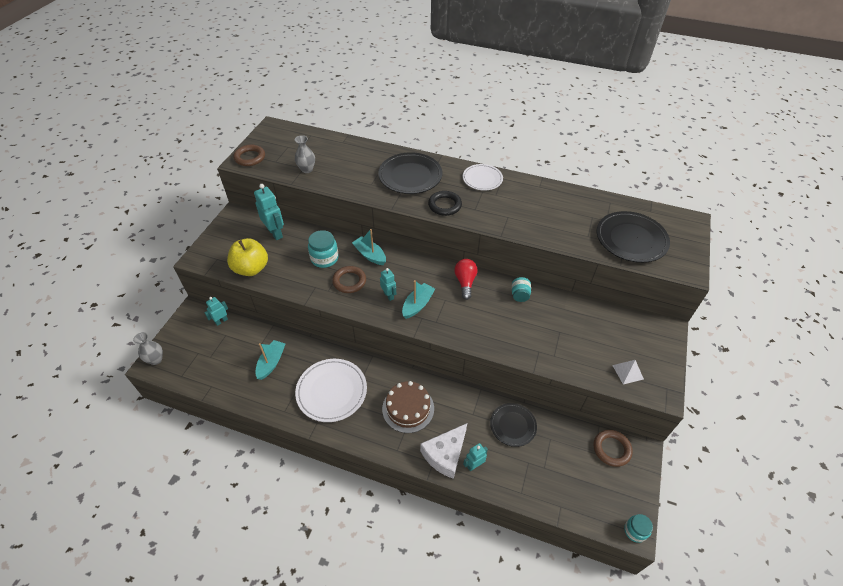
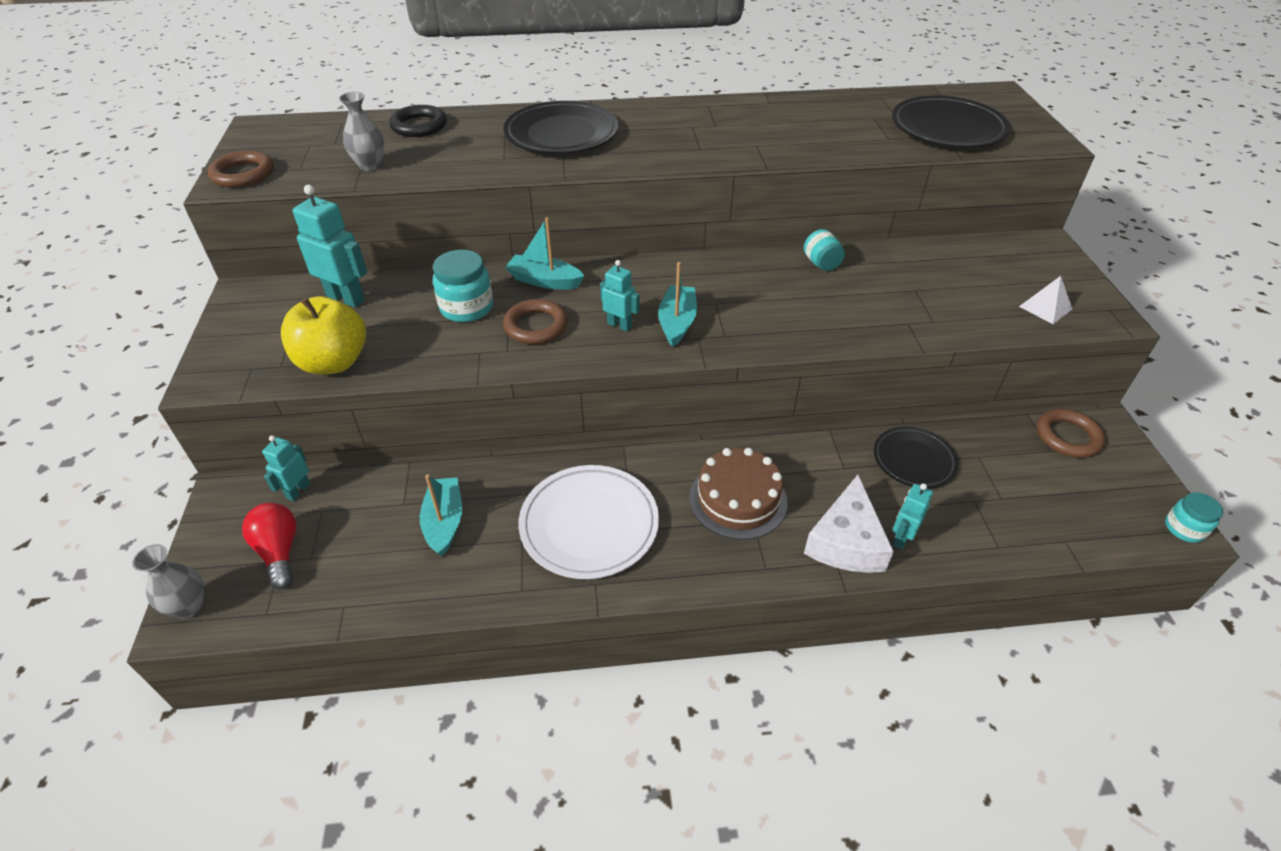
camera: 25 degrees left, 5 degrees down
black ring [428,191,462,216] -> black ring moved to [389,105,447,137]
red light bulb [454,259,478,300] -> red light bulb moved to [242,503,297,589]
white plate [463,164,503,191] -> none

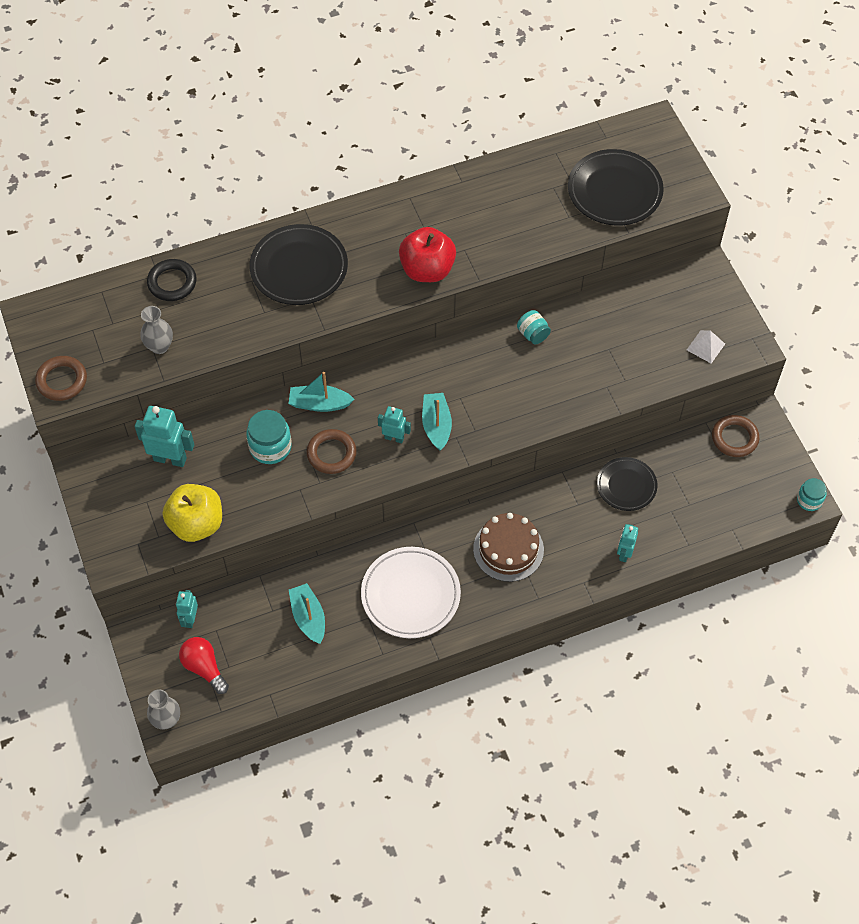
camera: 15 degrees left, 15 degrees up
white cheese [804,475,894,573] -> none
none -> red apple [399,227,456,282]

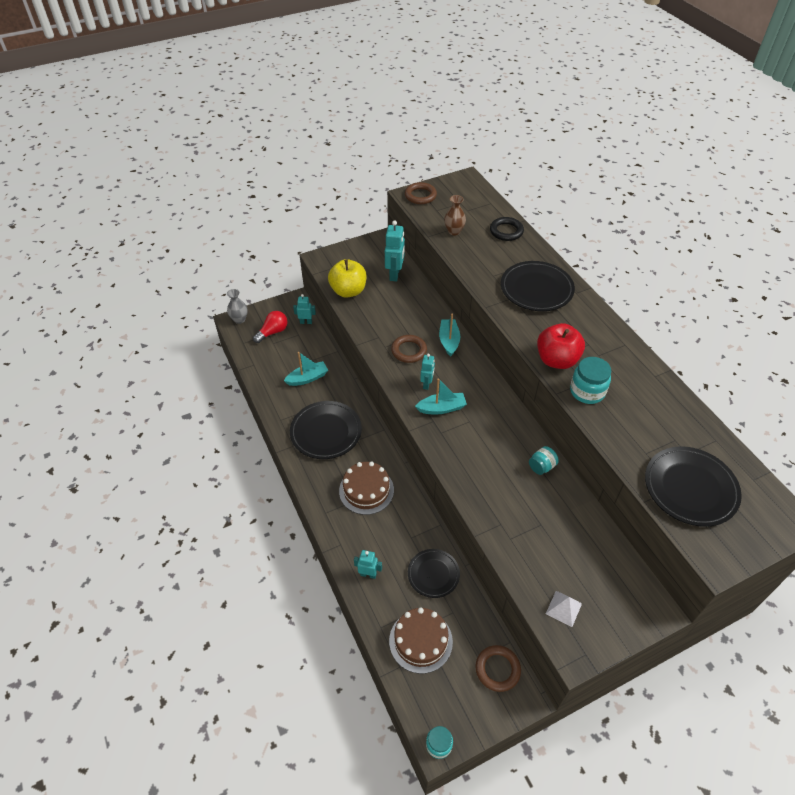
camera: 85 degrees right, 10 degrees down
grey vase [140,306,173,354] -> brown vase [444,195,466,235]
turquoise jar [246,410,292,464] -> turquoise jar moved to [570,357,611,404]
white plate [361,547,461,638] -> black plate [290,401,362,459]
none -> brown cake [389,608,453,674]

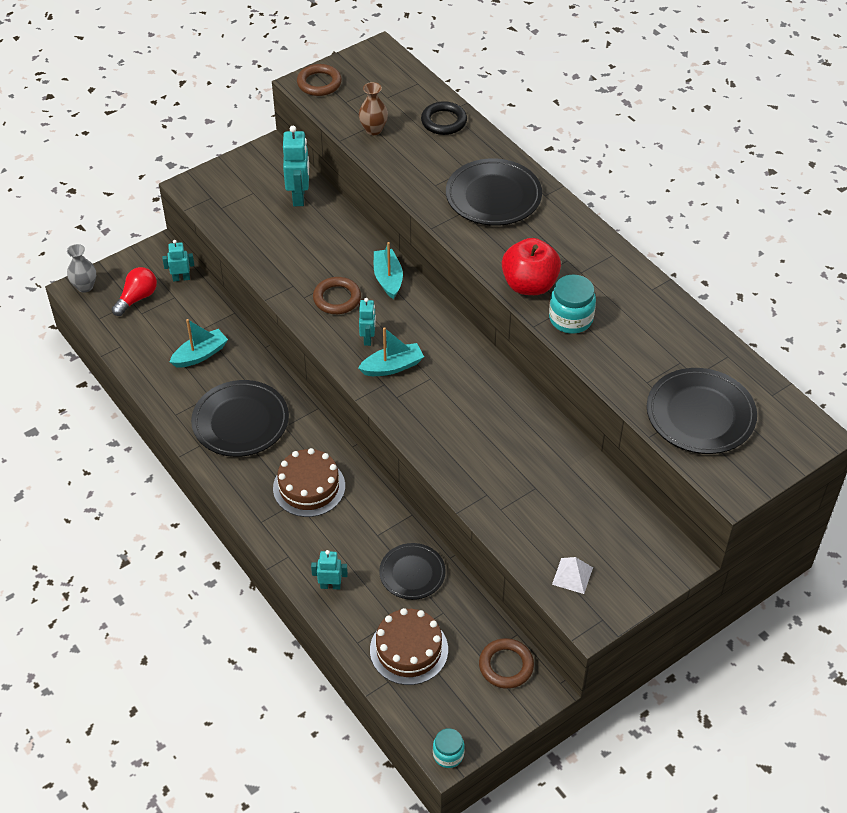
camera: 10 degrees left, 0 degrees up
yellow apple [328,259,367,297] -> none
turquoise jar [529,446,559,475] -> none

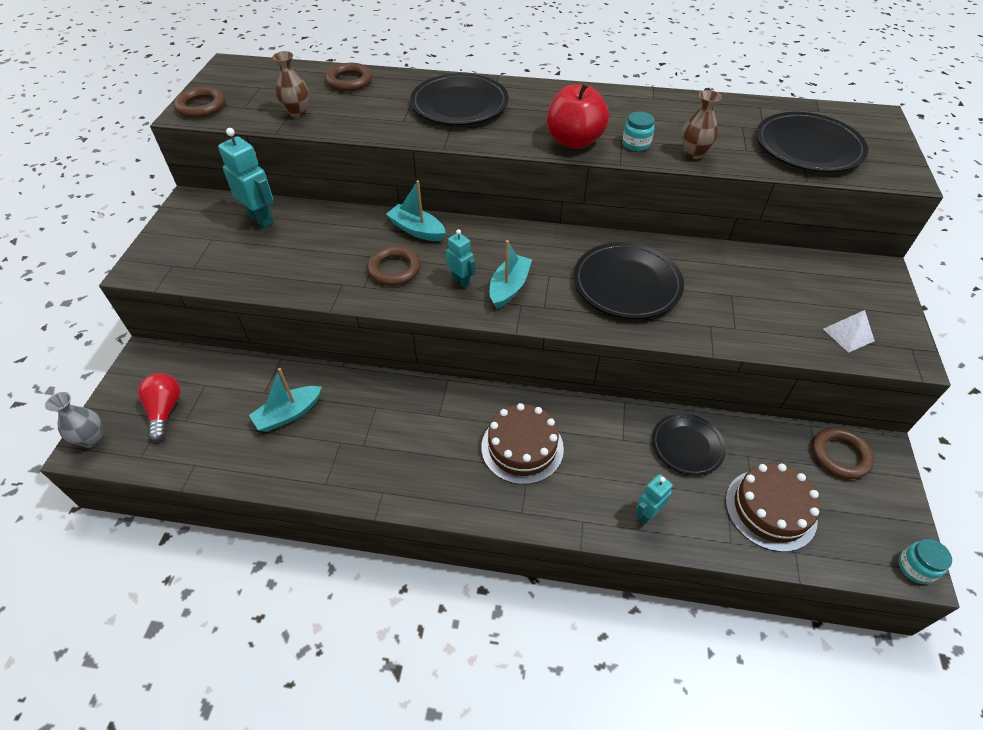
camera: 45 degrees left, 0 degrees up
turquoise robot [162,240,194,281] -> none
turquoise boat [170,319,228,368] -> turquoise boat turned 135 degrees counterclockwise [249,368,322,432]
black plate [191,380,289,457] -> black plate moved to [573,242,684,319]
black ring [421,101,467,135] -> brown ring [325,63,372,92]
turquoise jar [549,275,596,334] -> turquoise jar [622,112,654,151], size x0.63
none -> brown vase [682,90,722,159]

